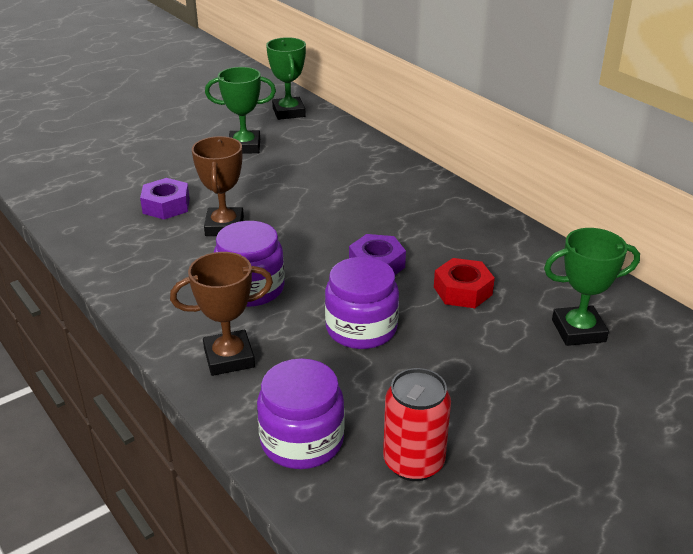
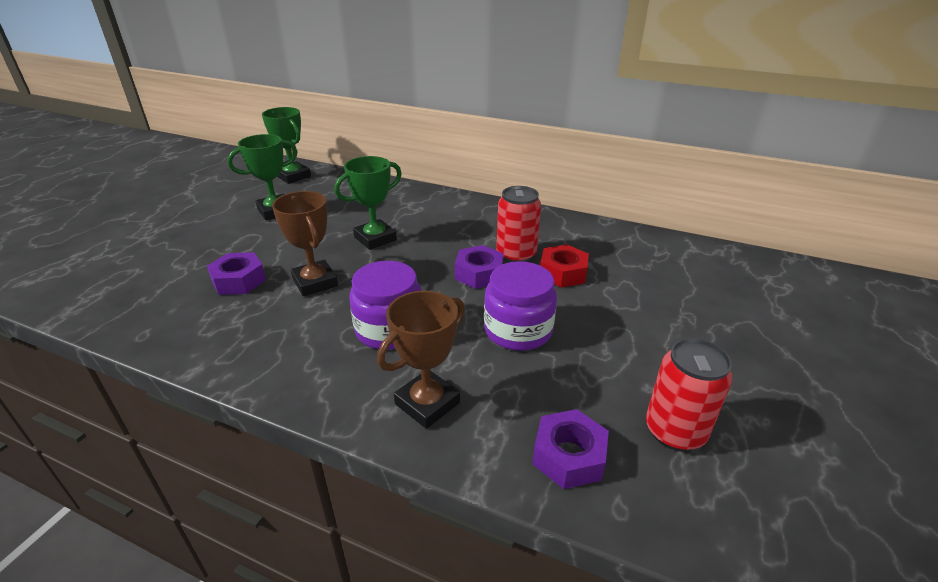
camera: 30 degrees left, 0 degrees up
purple jar [257,358,345,469] -> purple nut [532,409,609,489]
green trophy [544,228,640,346] -> green trophy moved to [334,156,402,250]
none -> red can [496,186,541,262]

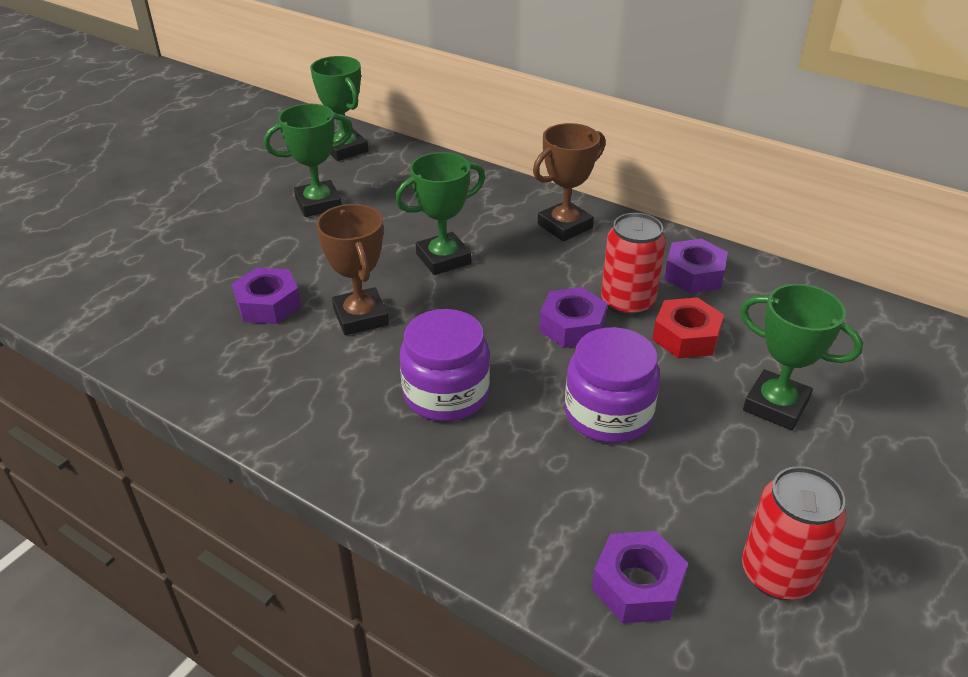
camera: 10 degrees right, 5 degrees up
brown trophy [377,291,465,429] -> brown trophy moved to [533,123,605,241]
none -> purple nut [664,239,728,293]
none -> green trophy [740,284,863,430]

